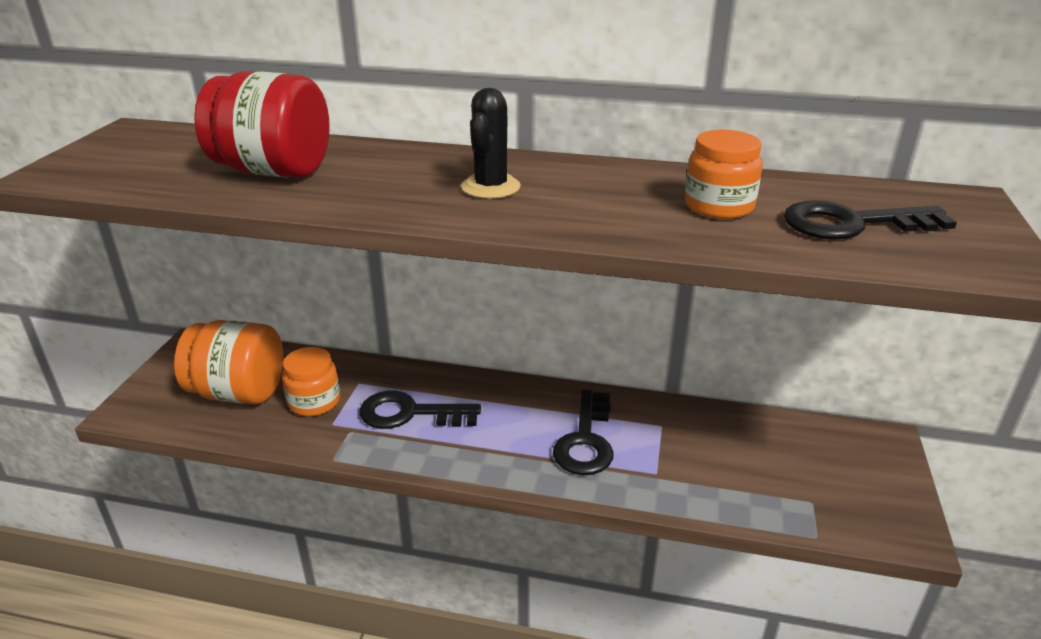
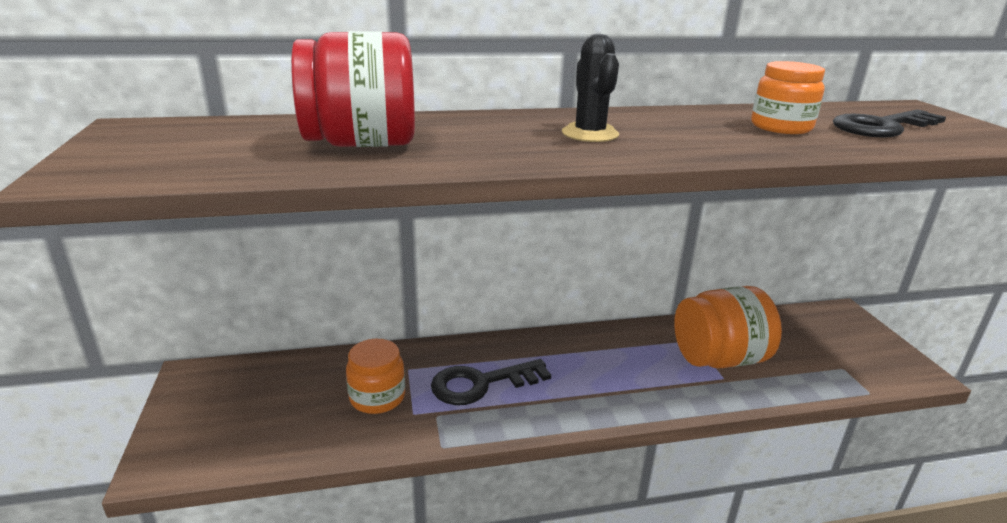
camera: 25 degrees left, 5 degrees down
orange jar [174,320,283,404] -> orange jar moved to [674,286,782,368]
black key [553,390,613,475] -> none

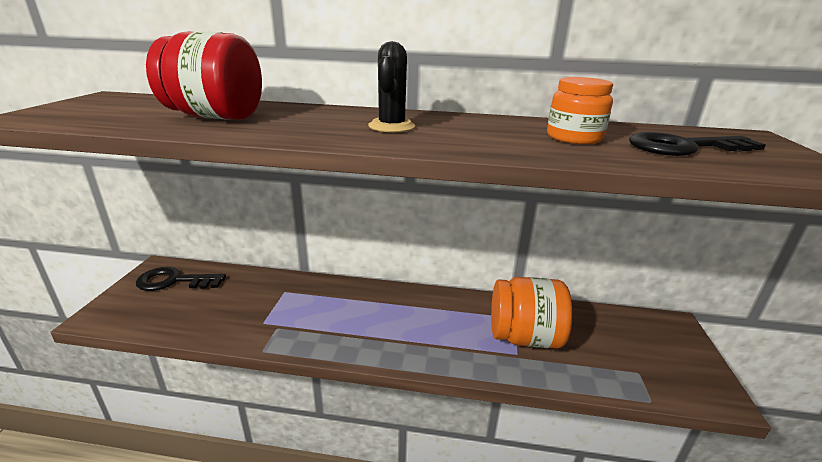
camera: 20 degrees right, 0 degrees up
orange jar [346,339,405,414] -> none
black key [431,359,551,405] -> black key moved to [136,267,226,291]

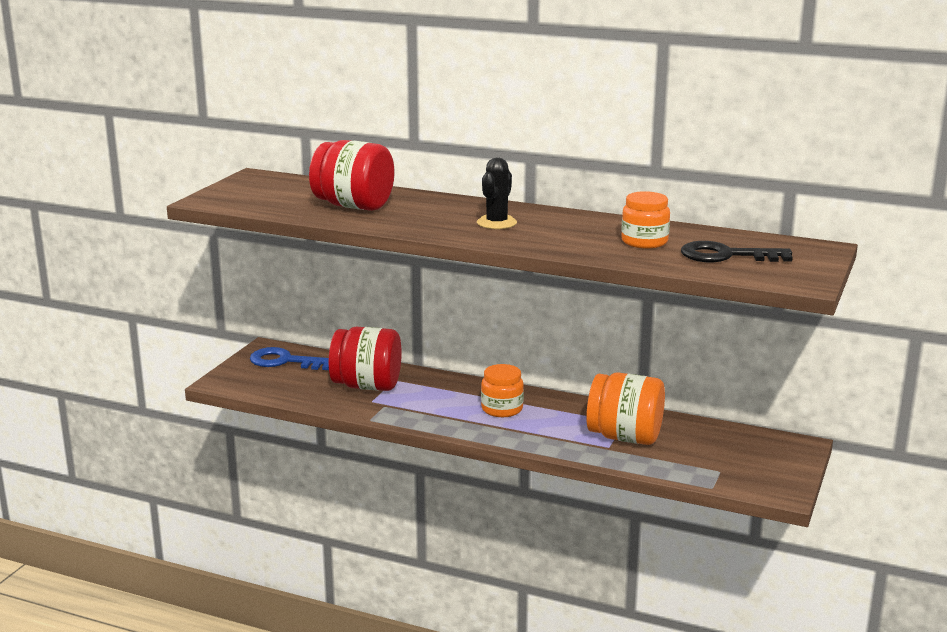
camera: 15 degrees right, 5 degrees down
black key [136,267,226,291] -> blue key [250,347,329,370]
none -> red jar [329,327,402,391]
none -> orange jar [481,364,524,417]

